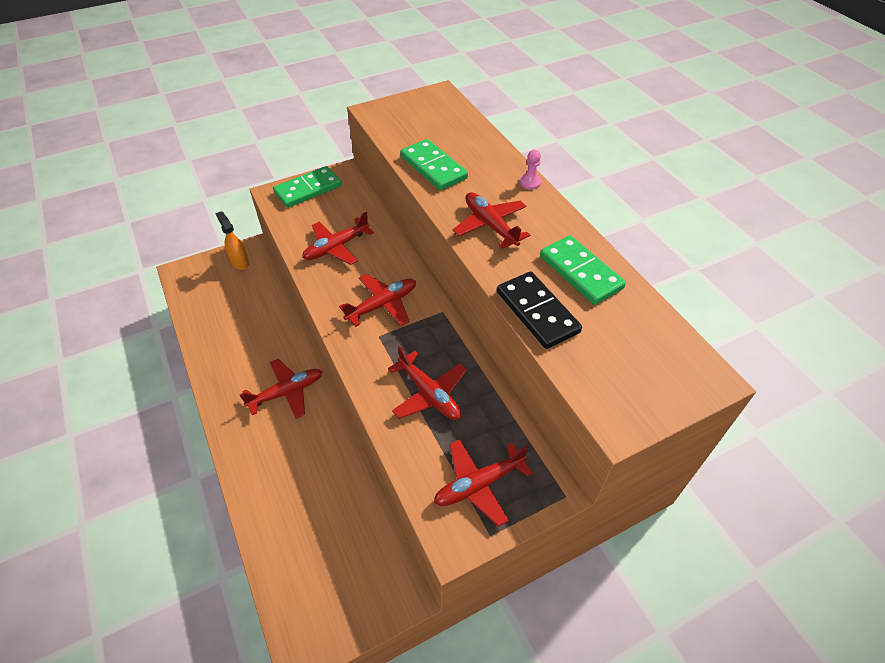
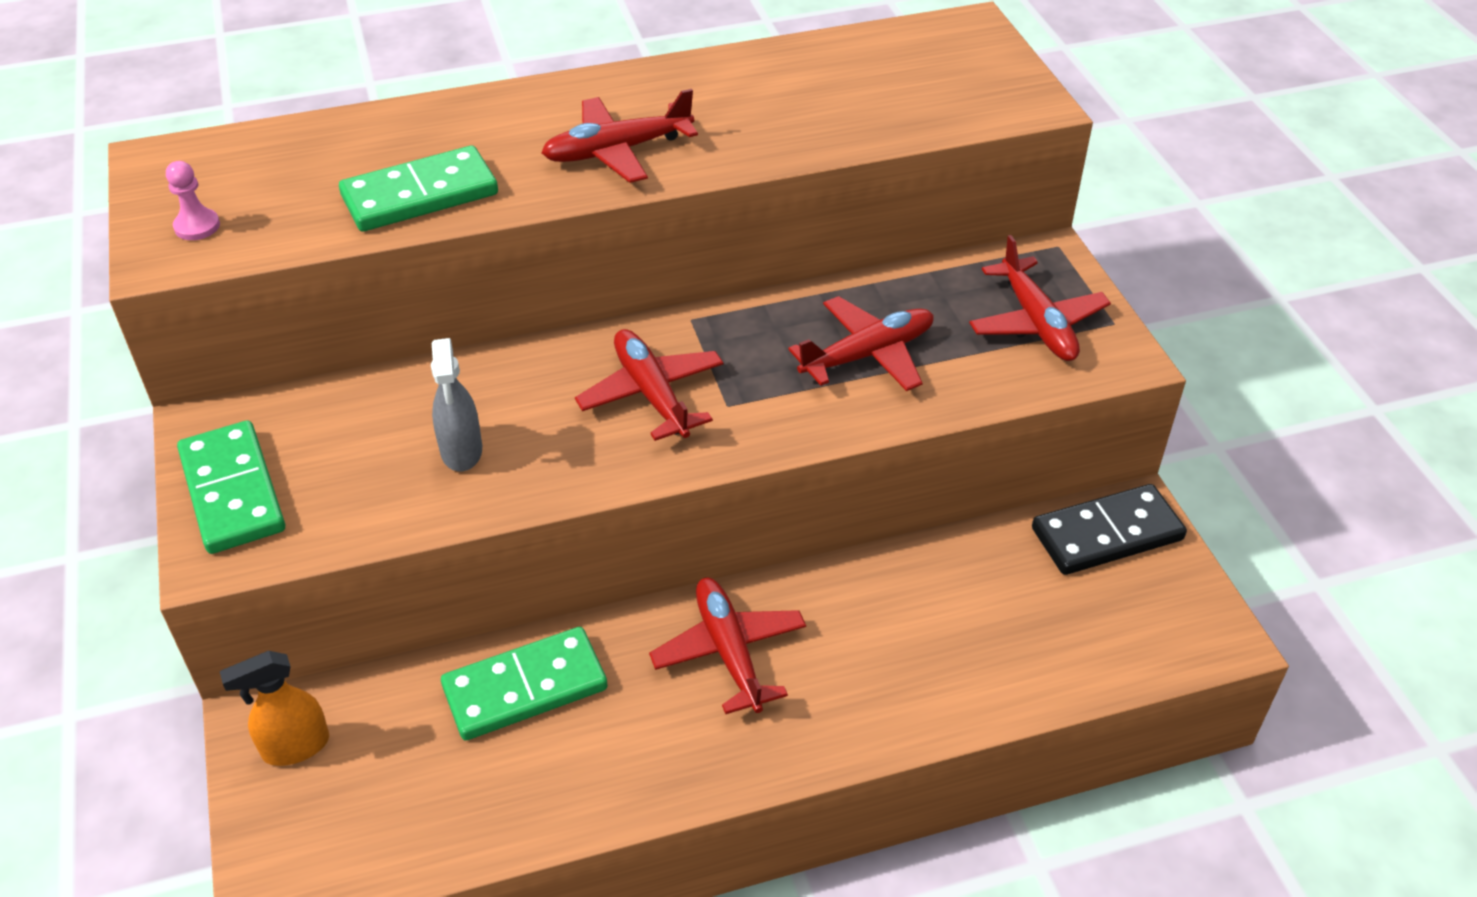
camera: 80 degrees left, 5 degrees down
red plane [302,212,374,265] -> grey spray bottle [431,338,482,471]
black domino [497,271,582,349] -> black domino moved to [1032,484,1187,575]
pink pawn [520,150,542,190] -> pink pawn moved to [166,161,220,240]
green domino [540,235,626,305] -> green domino moved to [441,627,608,741]

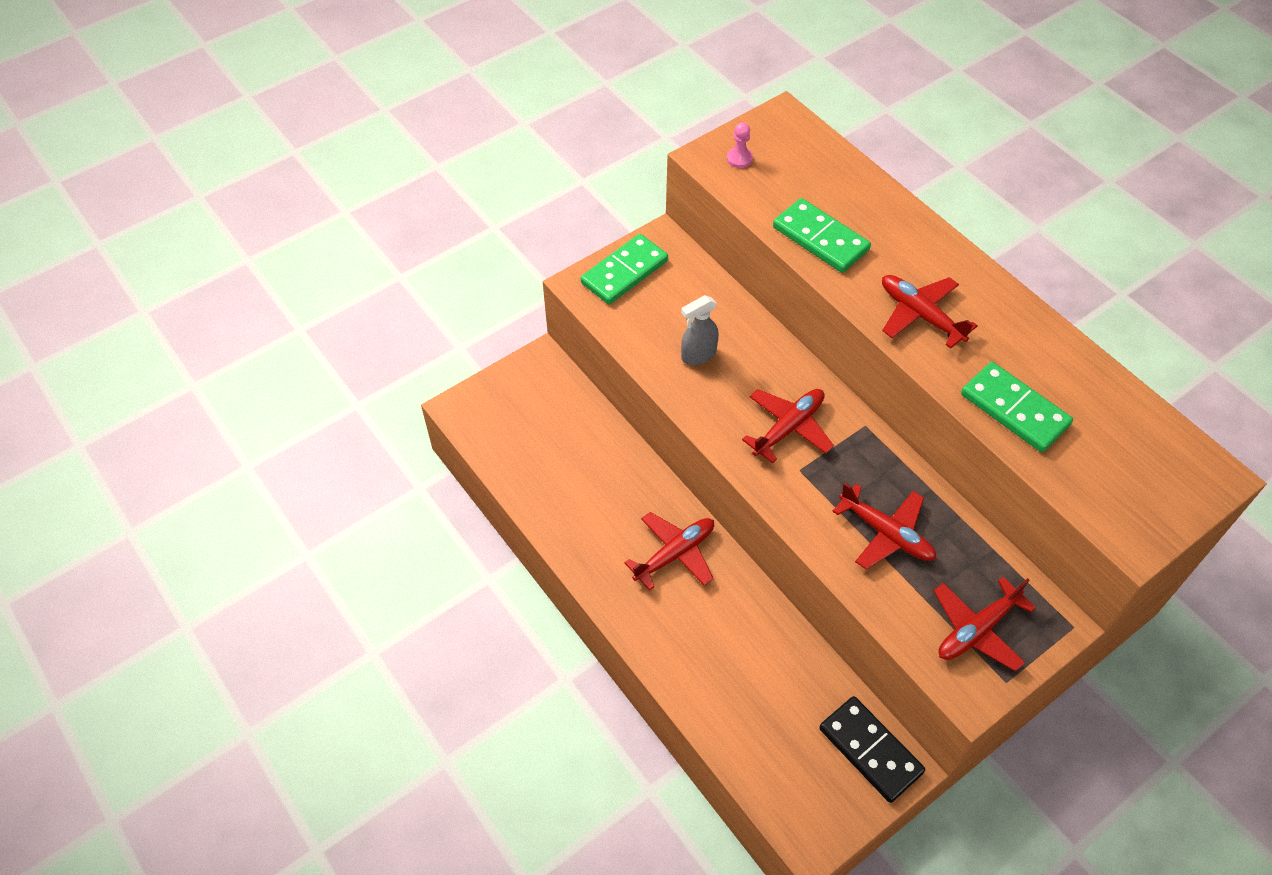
camera: 70 degrees right, 10 degrees up
orange spray bottle [220,651,329,766] -> none
green domino [441,627,608,741] -> green domino moved to [961,362,1073,452]

